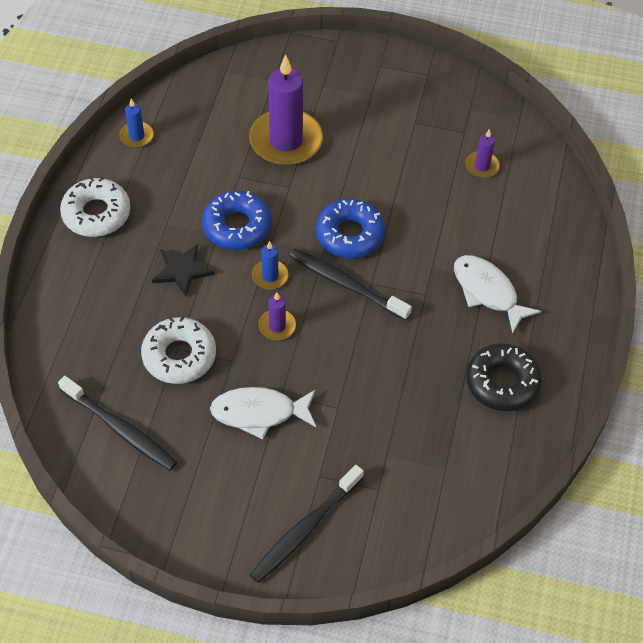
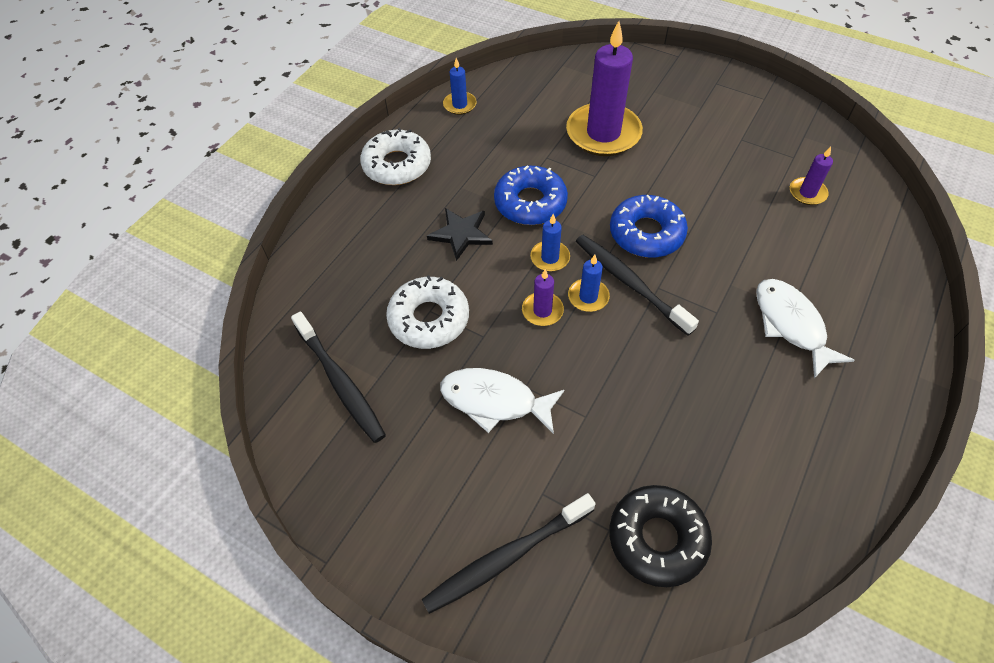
camera: 20 degrees right, 0 degrees up
black donut [466,343,542,411] -> black donut moved to [609,485,712,587]
none -> blue candle [568,255,610,312]

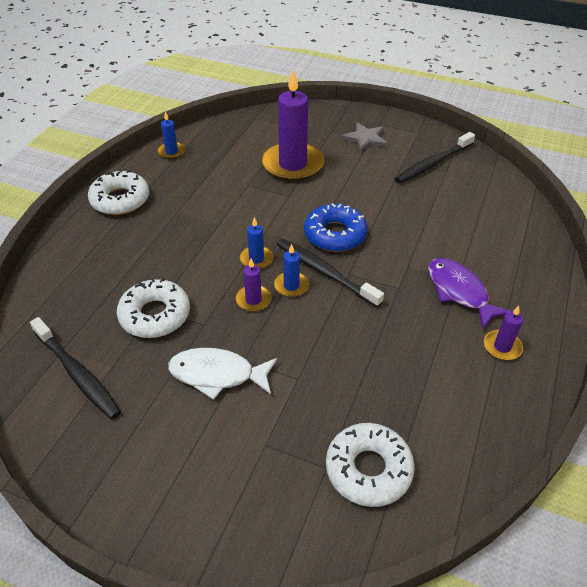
camera: 10 degrees left, 10 degrees down
black toothbrush [422,493,596,614] -> black toothbrush moved to [395,132,475,183]
black star [427,208,493,261] -> none
blue donut [494,165,568,225] -> none
black donut [609,485,712,587] -> white donut [326,423,415,507]
white fish [756,279,855,379] -> purple fish [428,258,510,329]
purple candle [790,147,833,205] -> purple candle moved to [484,306,523,360]
none -> grey star [342,122,388,152]

